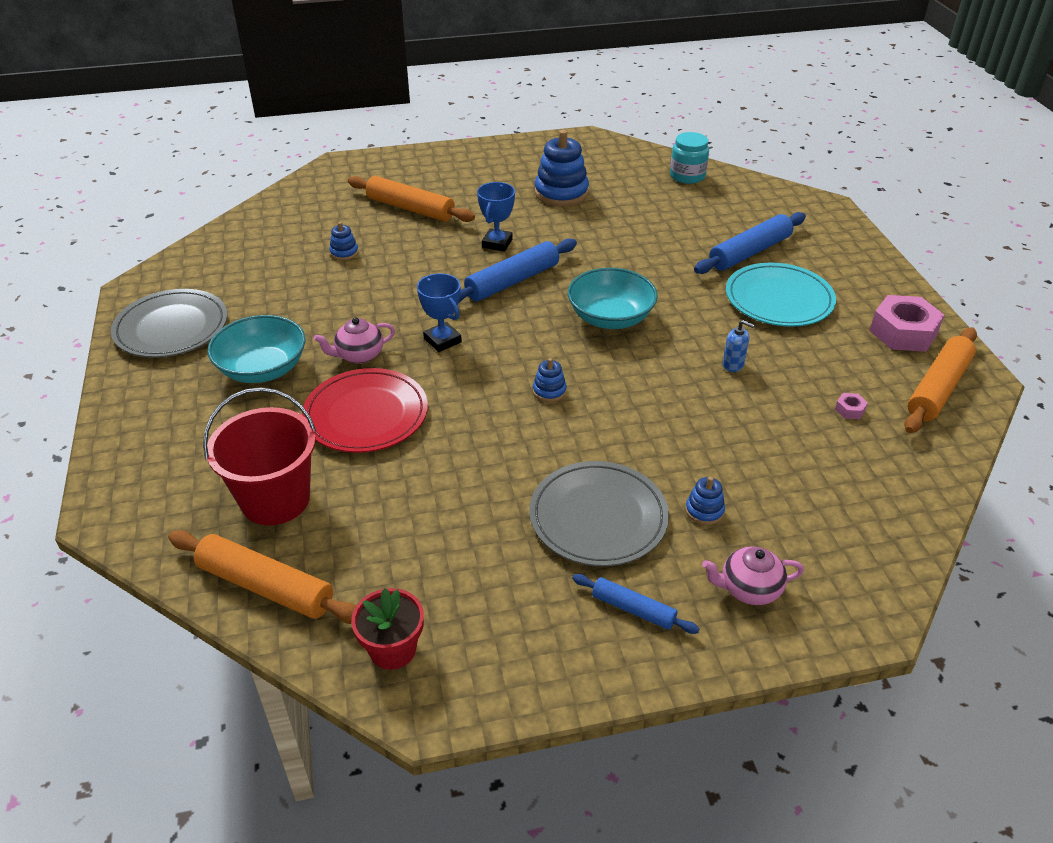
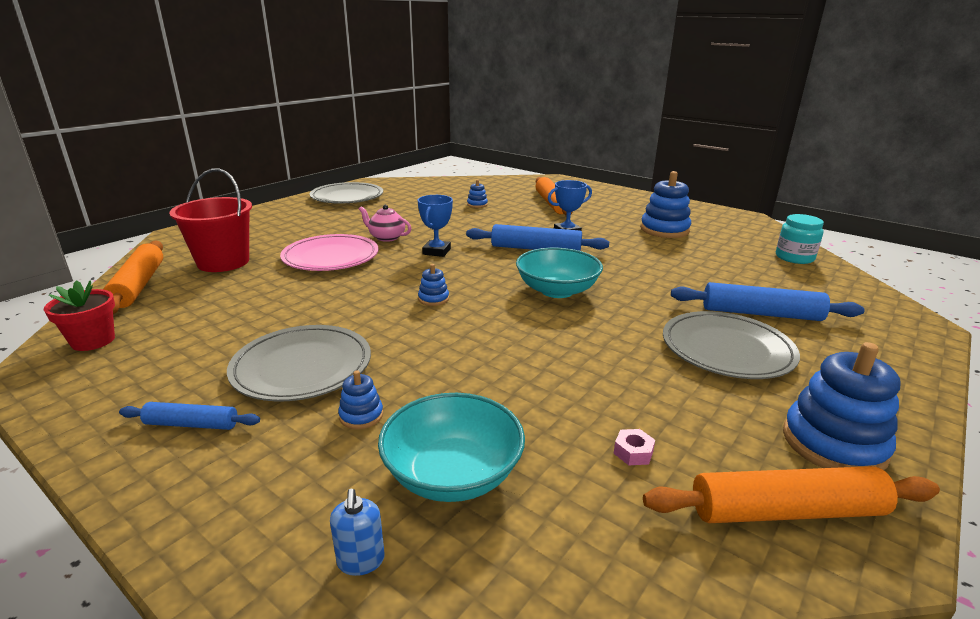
camera: 50 degrees right, 15 degrees down
turquoise bowl [207,315,305,383] -> turquoise bowl moved to [378,393,525,502]
red plate [302,368,428,453] -> pink plate [280,234,379,271]
blue rolling pin [572,574,699,634] -> blue rolling pin turned 75 degrees counterclockwise [119,402,260,430]
pink teapot [702,546,804,605] -> none
blue soap dispenser [722,320,755,372] -> blue soap dispenser moved to [330,489,385,576]
turquoise plate [726,263,836,327] -> grey plate [663,311,800,379]
pink nut [870,295,944,352] -> blue stacking toy [783,342,900,470]

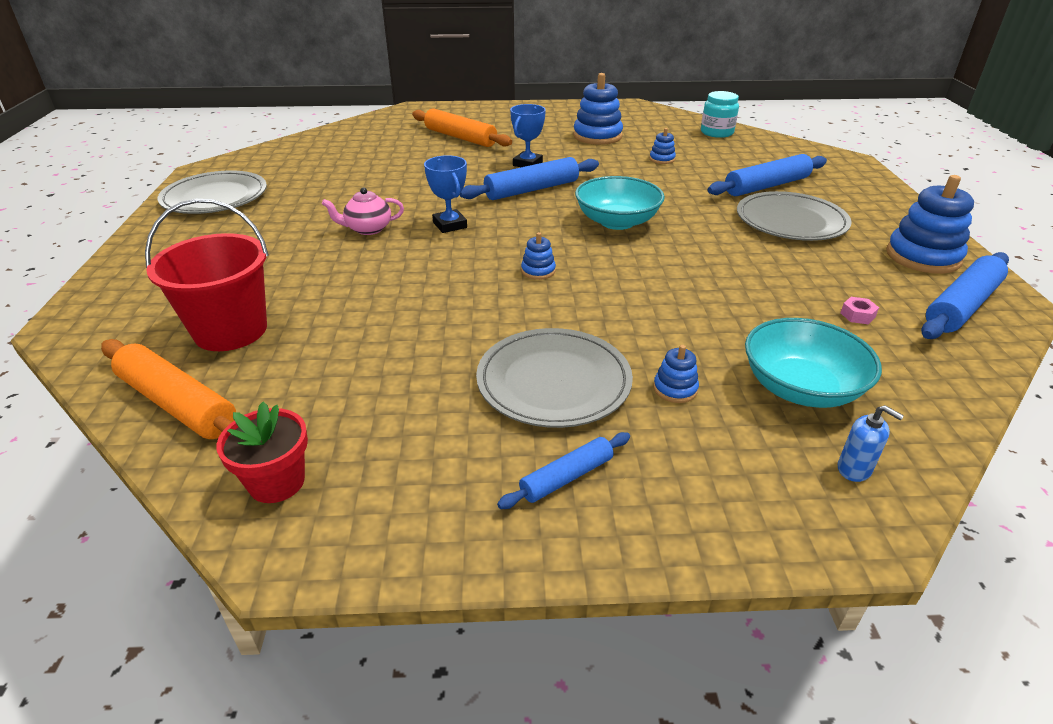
camera: 40 degrees left, 10 degrees up
pink plate [280,234,379,271] -> none
blue stacking toy [467,180,488,208] -> blue stacking toy moved to [650,128,676,164]
orange rolling pin [643,466,940,523] -> blue rolling pin [921,252,1009,339]

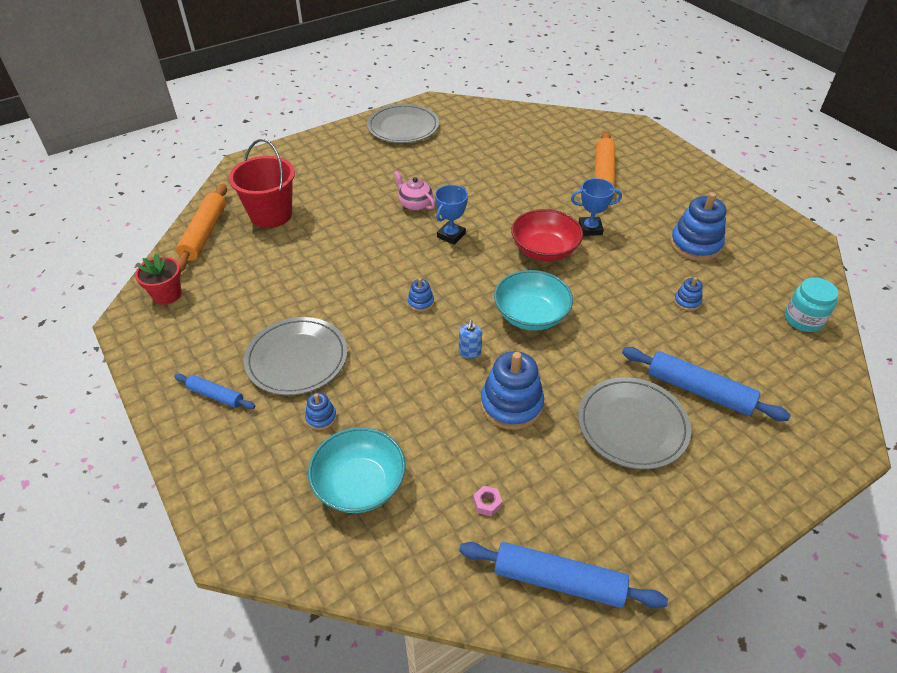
camera: 60 degrees right, 10 degrees up
blue rolling pin [460,157,599,200] -> red bowl [511,209,583,261]
blue soap dispenser [838,405,904,482] -> blue soap dispenser moved to [459,320,482,359]
blue stacking toy [886,175,974,274] -> blue stacking toy moved to [481,351,544,430]

